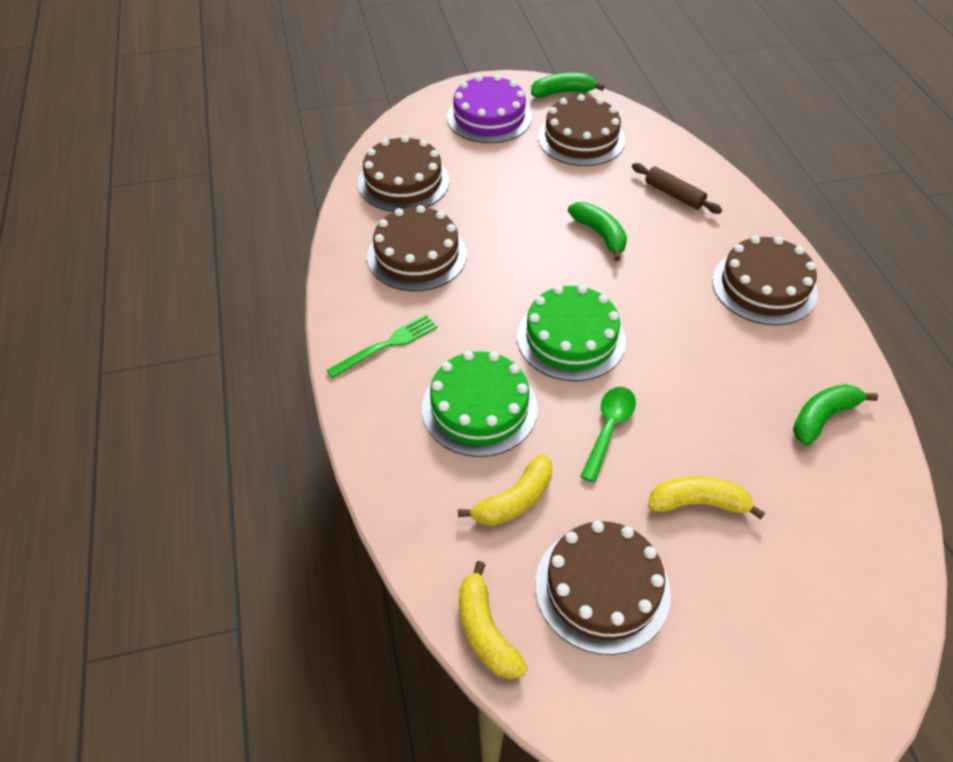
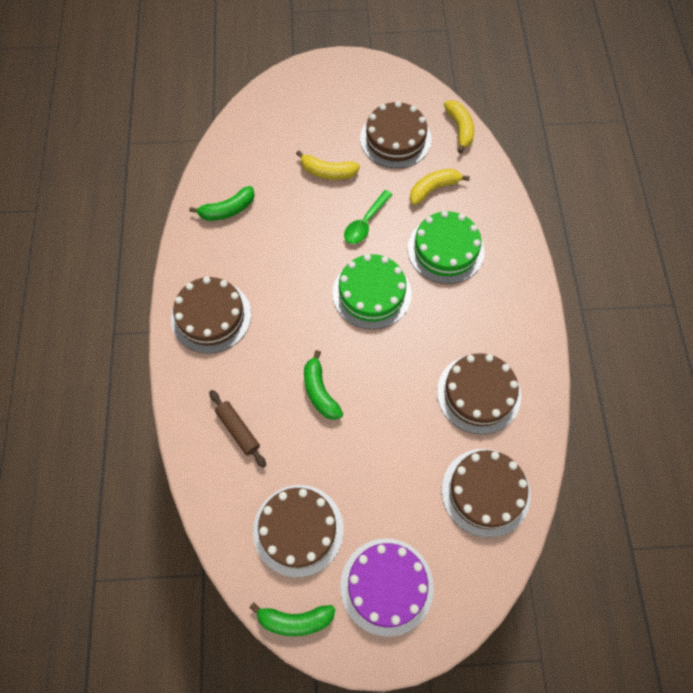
camera: 170 degrees left, 15 degrees up
green fork [326,315,438,379] -> none

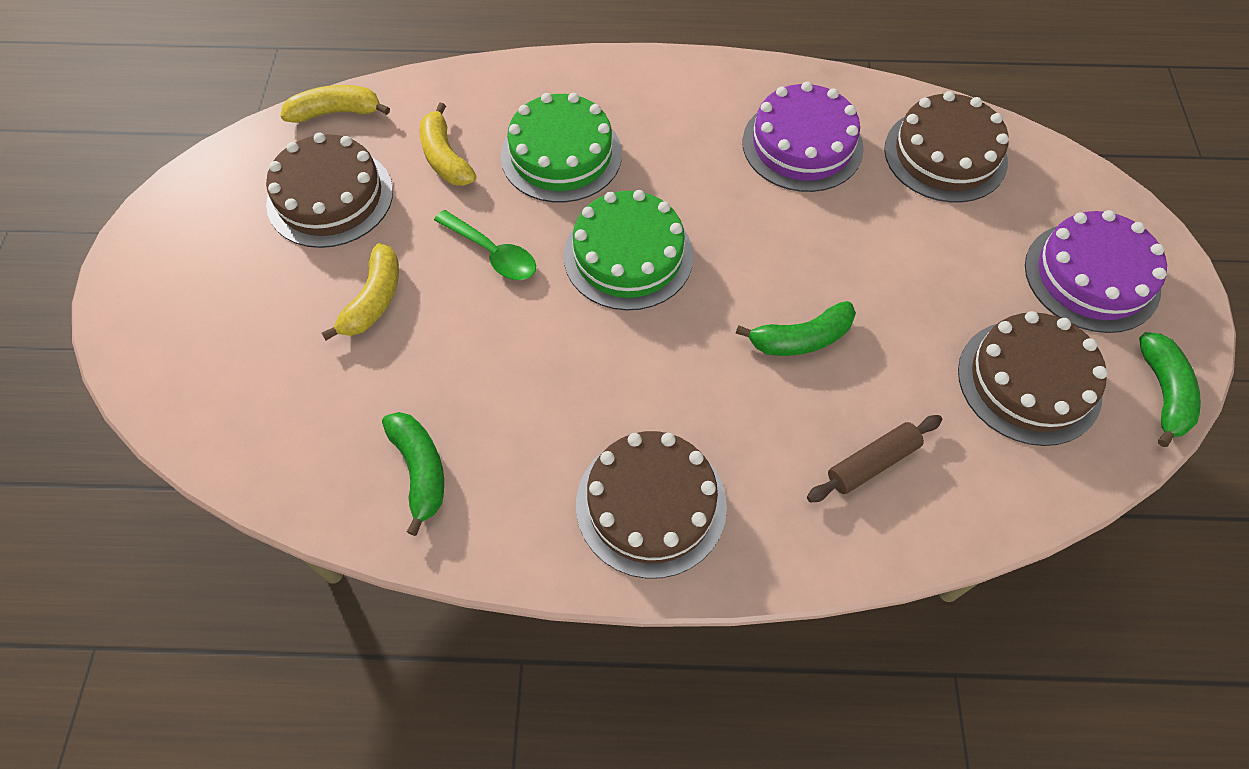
camera: 85 degrees left, 5 degrees down
brown cake [437,353,521,434] -> purple cake [742,82,864,192]

